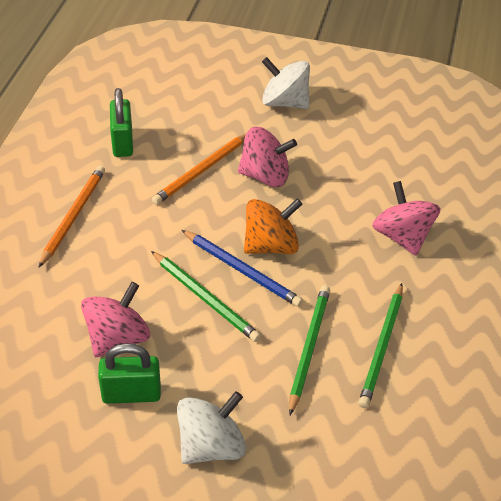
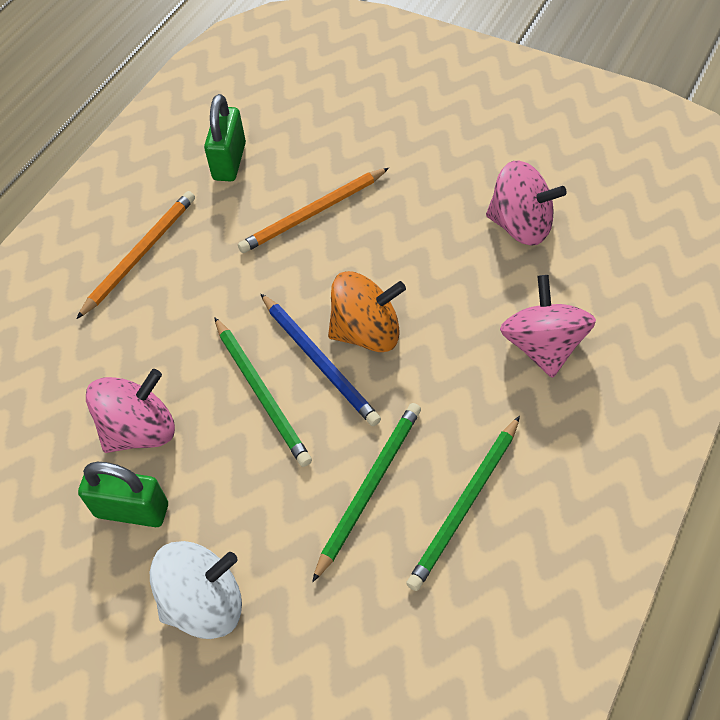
camera: 20 degrees right, 10 degrees up
pink spinning top [238,127,297,187] -> pink spinning top moved to [486,161,567,245]
white spinning top [262,57,310,109] -> none

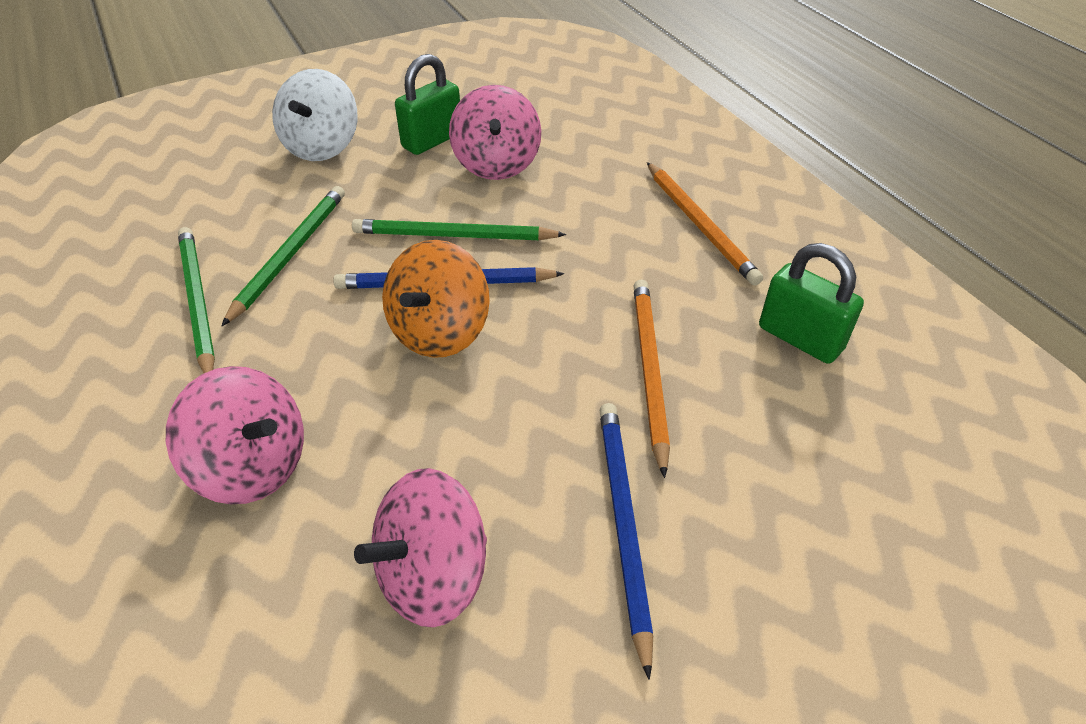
camera: 120 degrees right, 10 degrees down
green pencil [312,403,421,582] -> green pencil turned 135 degrees counterclockwise [222,186,345,326]
none -> blue pencil [599,403,653,680]

